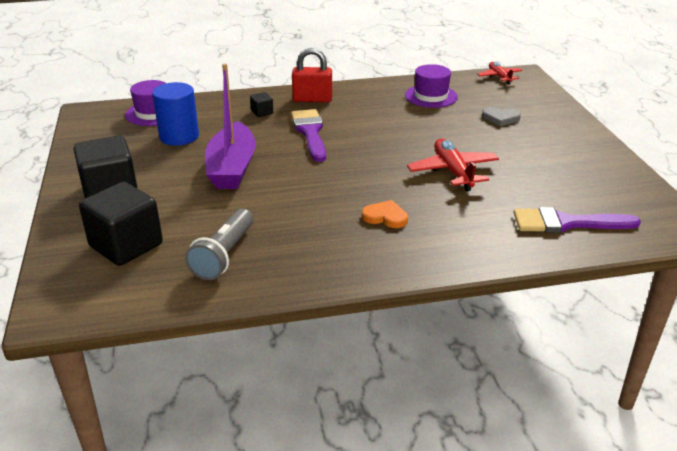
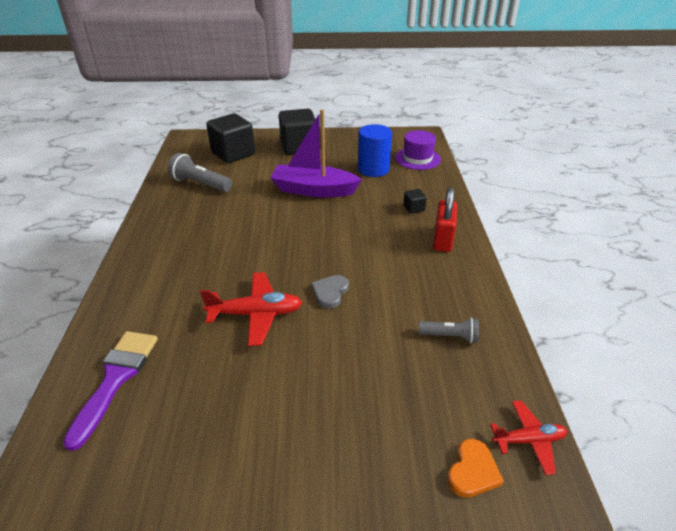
camera: 100 degrees right, 5 degrees up
purple brush [291,109,326,162] -> none
orange heart [362,200,408,228] -> orange heart moved to [447,439,504,498]
purple hat [405,64,458,108] -> grey flashlight [419,318,479,343]
grey heart [482,107,521,126] -> grey heart moved to [311,275,349,309]

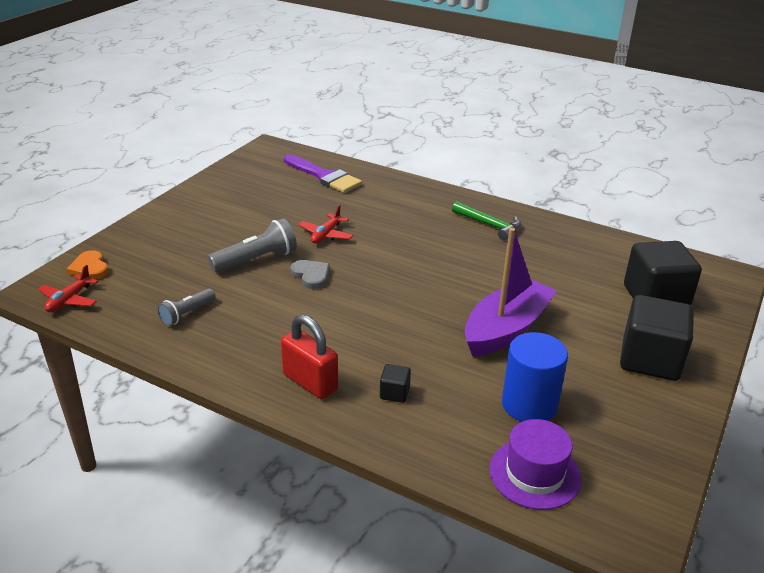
camera: 120 degrees right, 5 degrees down
grey flashlight [168,153,232,192] -> grey flashlight moved to [208,218,297,272]
red plane [200,272,302,346] -> red plane [298,205,353,243], size x0.63
none -> green hammer [452,201,521,241]

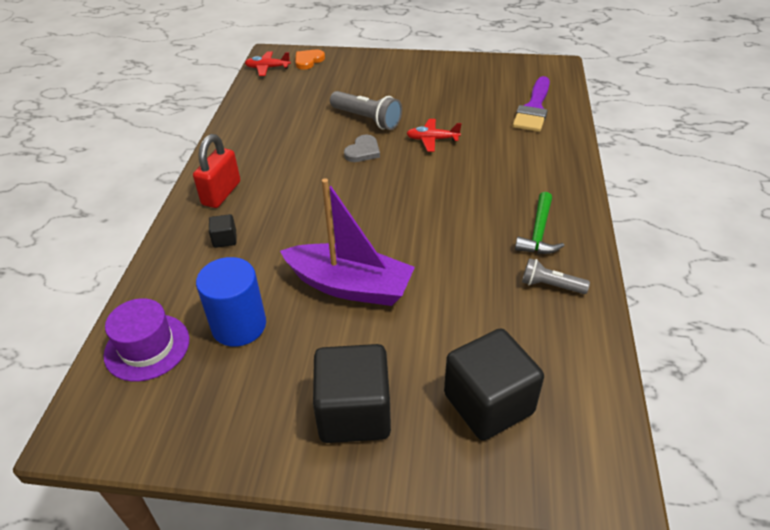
camera: 70 degrees right, 10 degrees up
grey flashlight [157,288,215,326] -> grey flashlight moved to [522,258,590,294]

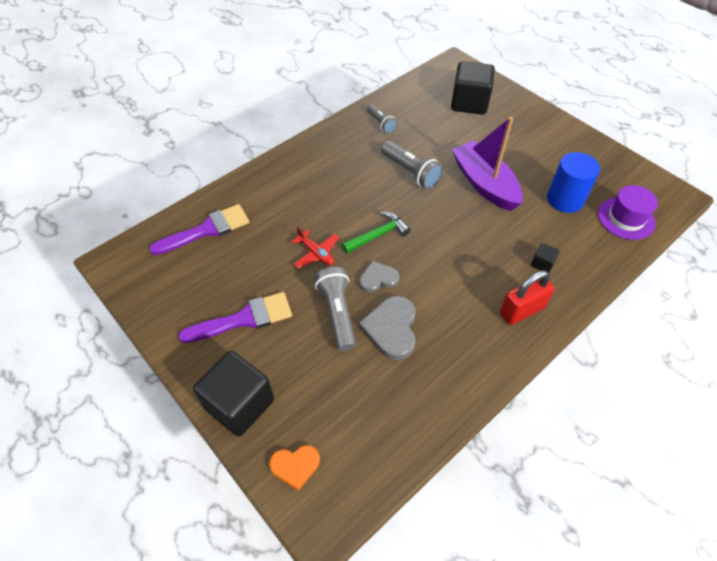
camera: 140 degrees left, 10 degrees up
red plane [245,52,291,76] -> none
black cube [313,344,391,443] -> black cube moved to [193,351,274,437]
green hammer [515,192,564,254] -> green hammer moved to [342,212,411,253]
none -> purple brush [178,292,292,343]
none -> grey heart [359,296,416,360]
none -> grey flashlight [381,141,443,189]

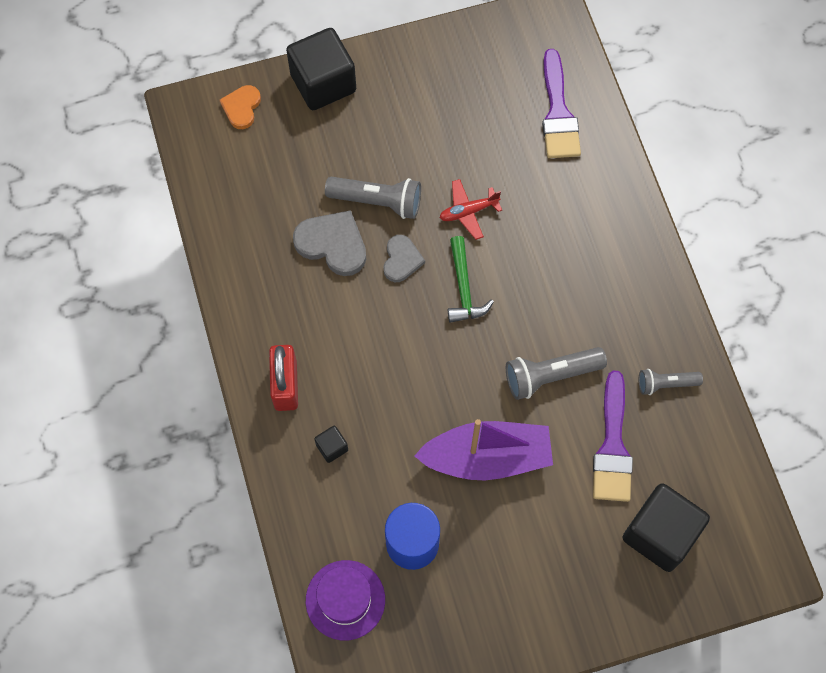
camera: 115 degrees right, 15 degrees up
purple brush [178,292,292,343] -> purple brush moved to [593,371,633,502]

